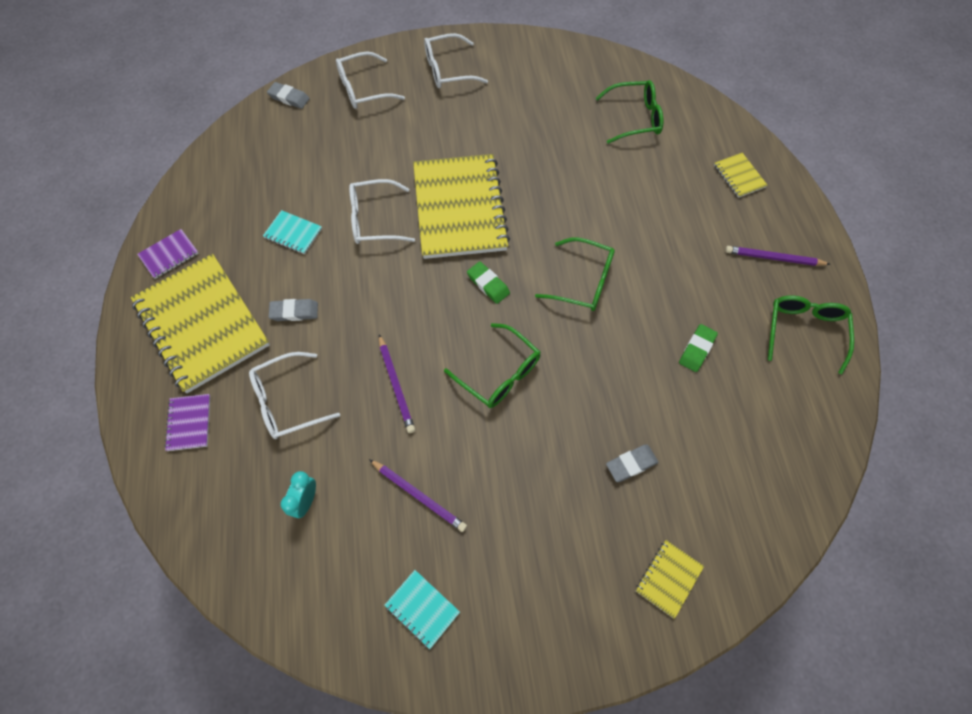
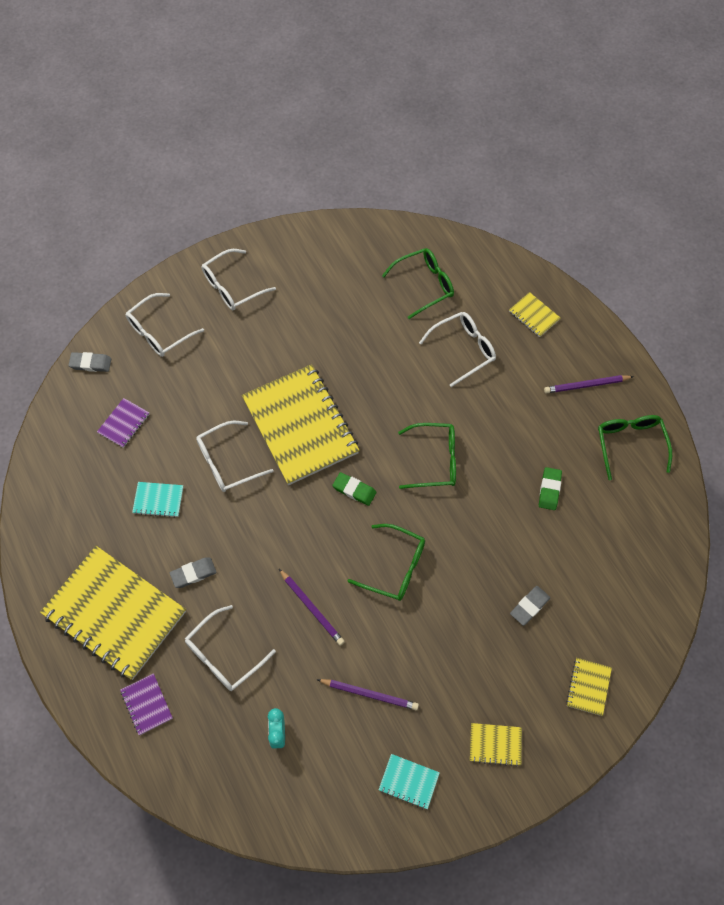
camera: 20 degrees left, 0 degrees up
purple notebook [137,229,199,279] -> purple notebook moved to [97,398,149,448]
none -> white glasses [419,312,496,387]
none -> yellow notebook [470,723,522,767]

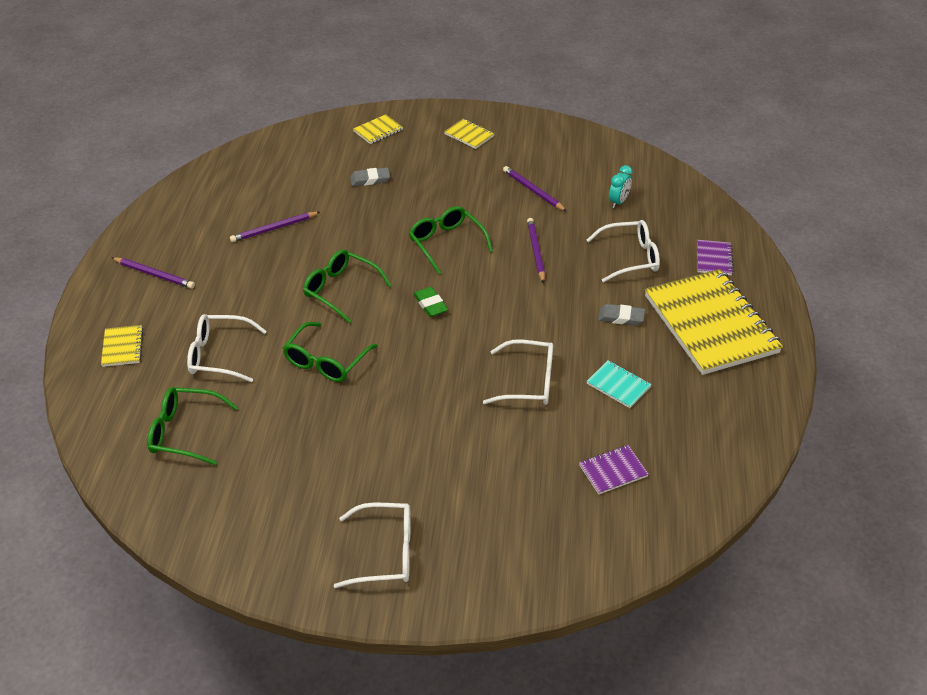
camera: 145 degrees left, 20 degrees down
grey eraser [68,352,111,372] -> none
white glasses [125,293,204,357] -> none
yellow notebook [242,364,359,485] -> none
turquoise notebook [379,754,440,809] -> none
green eraser [539,467,562,510] -> purple pencil [230,212,320,242]
green glasses [598,415,672,480] -> green glasses moved to [283,322,377,382]

